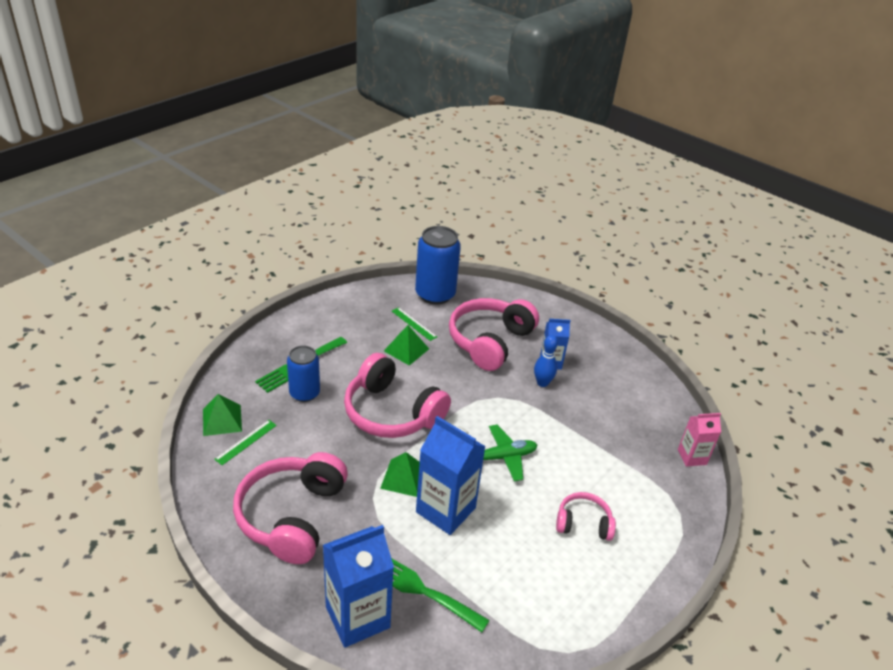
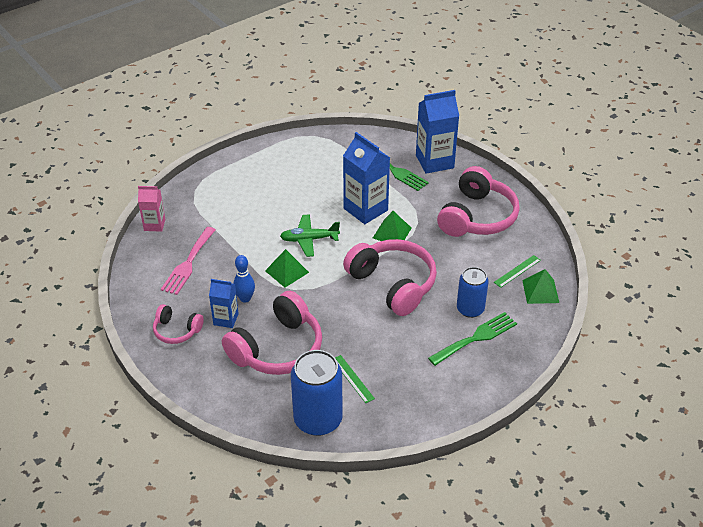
camera: 165 degrees left, 5 degrees up
green pyramid [384,325,429,366] -> green pyramid moved to [265,249,309,288]
pink headphones [556,492,616,541] -> pink headphones moved to [153,304,204,344]
none -> pink fork [161,227,216,295]

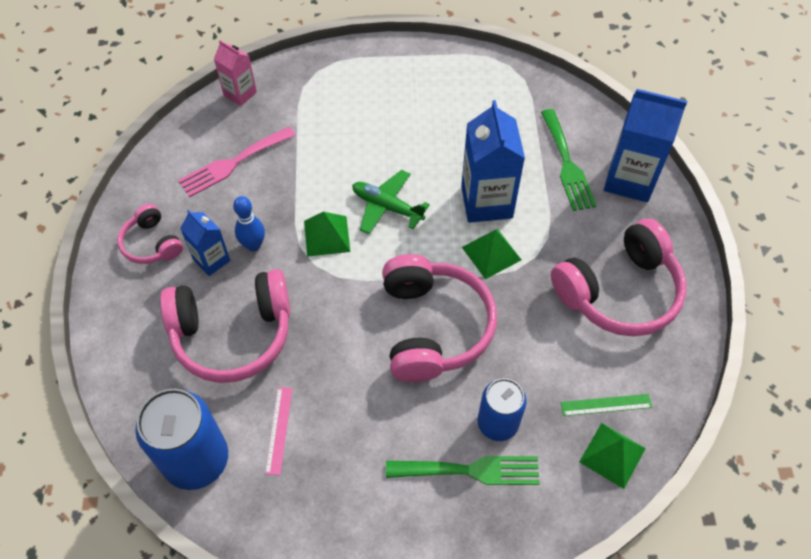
camera: 35 degrees right, 15 degrees up
green ruler [335,355,375,403] -> pink ruler [265,387,292,475]

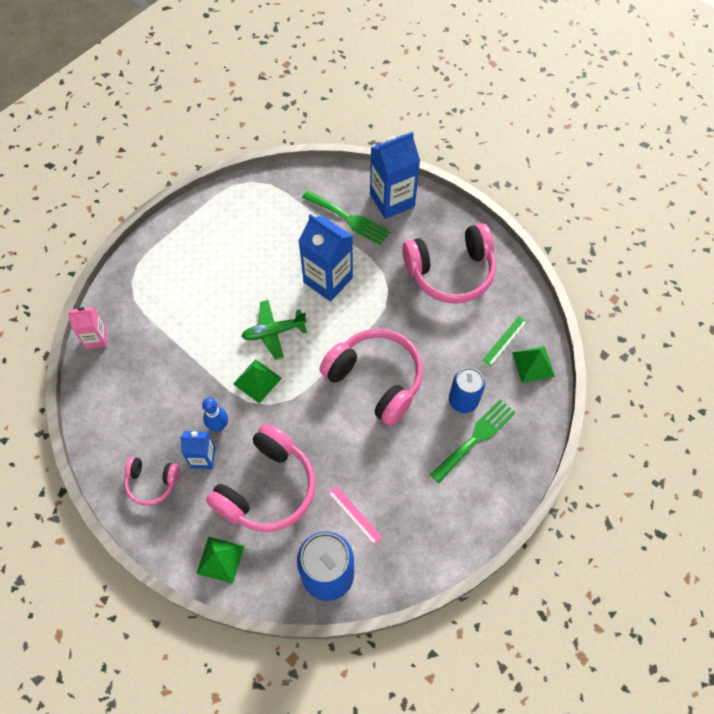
camera: 45 degrees left, 5 degrees up
pink fork [178,127,296,197] -> none
green pyramid [462,229,521,279] -> green pyramid moved to [196,537,245,583]
pink headphones [551,219,686,337] -> pink headphones turned 60 degrees clockwise [402,223,496,304]

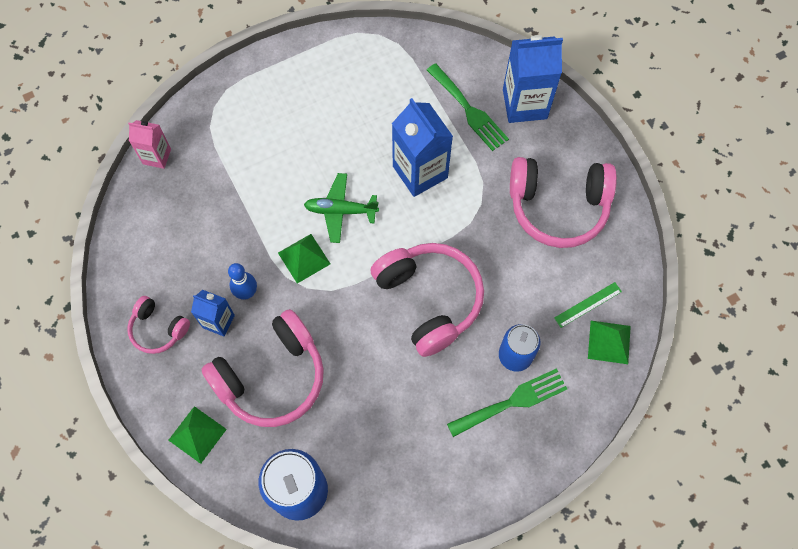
camera: 20 degrees right, 5 degrees up
pink ruler [328,486,383,545] -> none

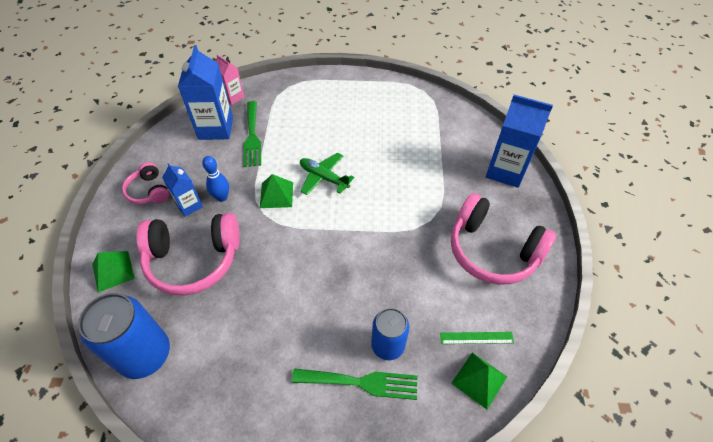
camera: 30 degrees right, 15 degrees down
pink headphones [371,243,484,357] -> none
blue carton [392,98,453,197] -> blue carton moved to [178,45,233,140]
green fork [427,63,509,151] -> green fork moved to [244,101,261,167]

